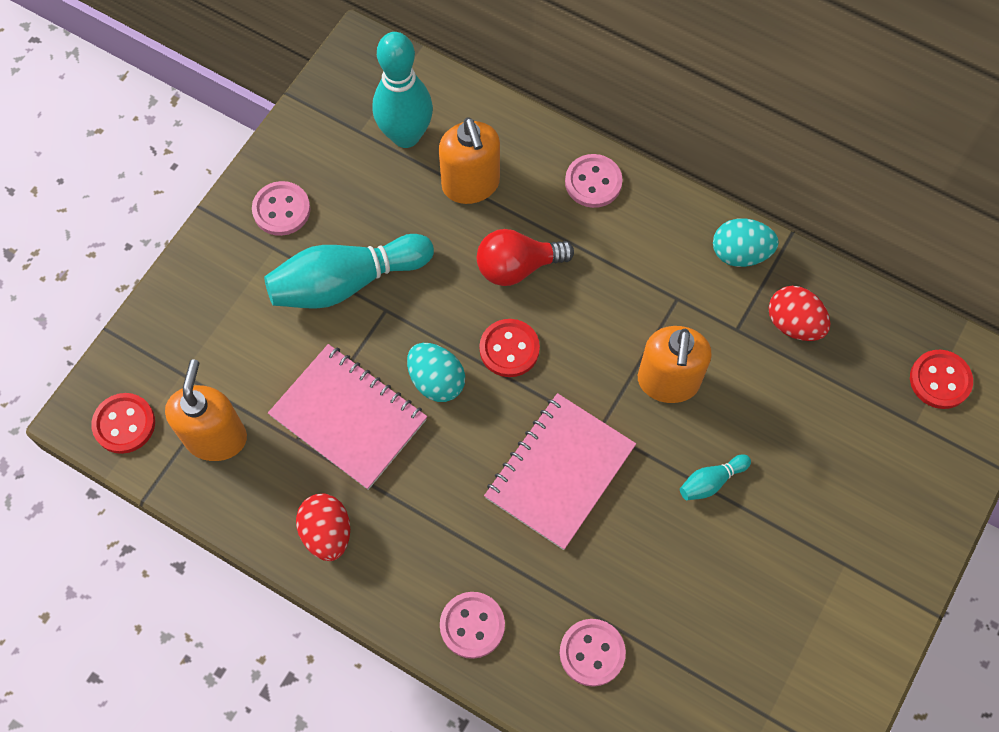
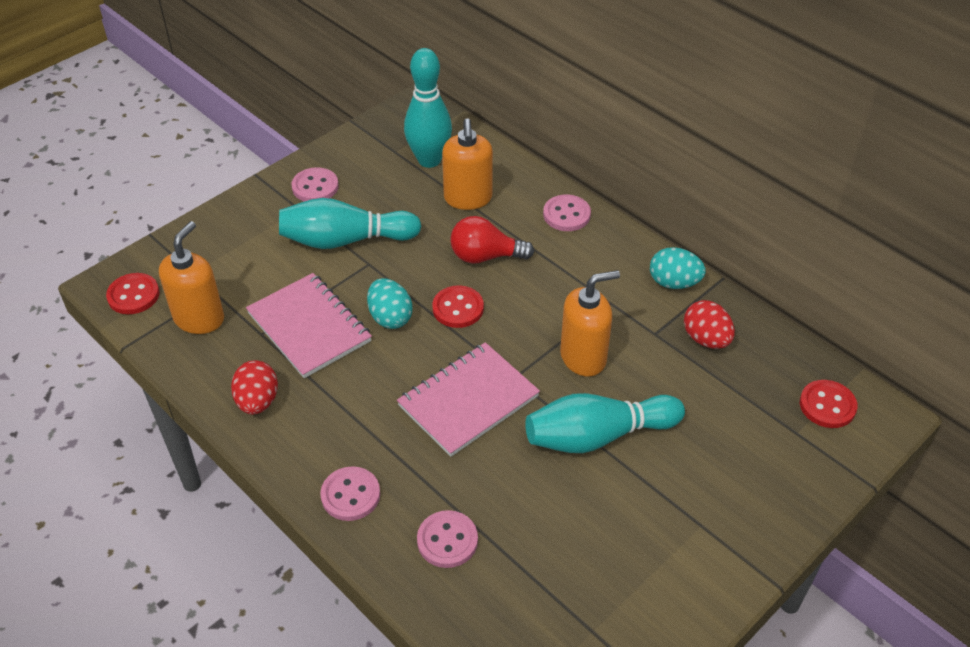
camera: 15 degrees right, 20 degrees down
orange soap dispenser [638,326,712,403] -> orange soap dispenser turned 135 degrees counterclockwise [560,270,620,377]
turquoise bowling pin [680,454,751,500] -> turquoise bowling pin [525,393,685,453], size x2.23

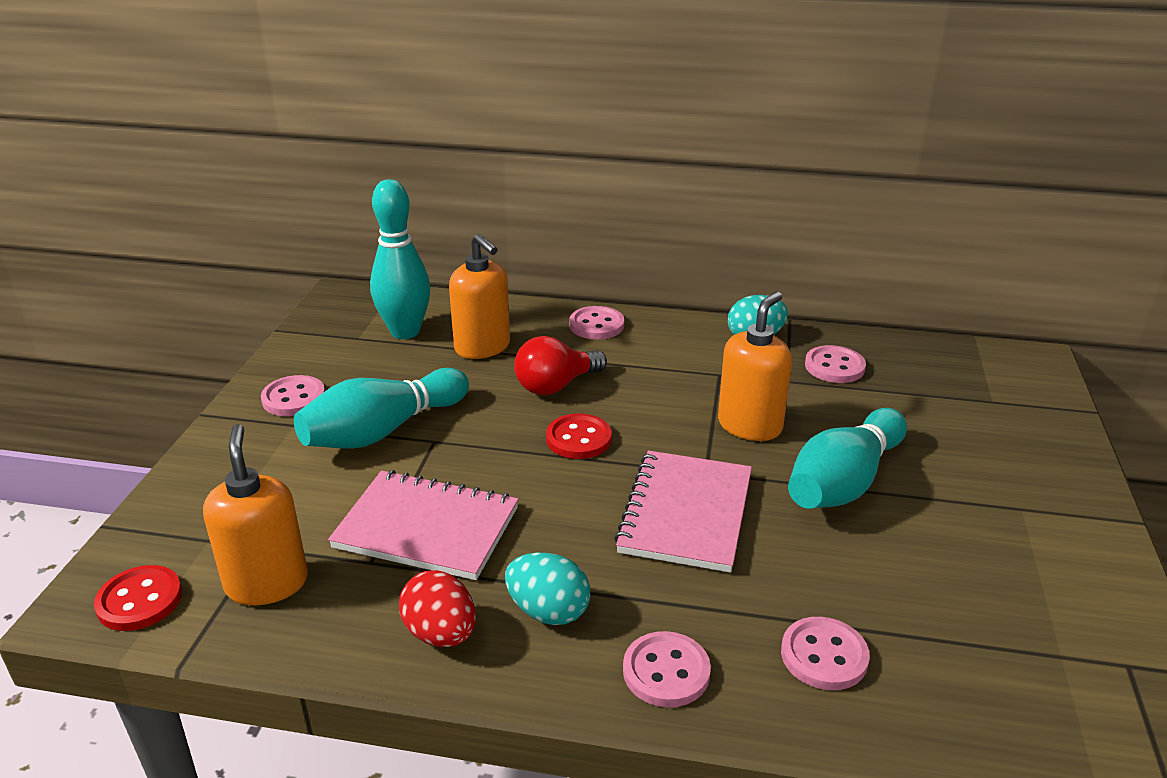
camera: 35 degrees left, 15 degrees down
turquoise egg [367,278,412,329] -> turquoise egg moved to [505,553,590,625]
red egg [684,300,735,349] -> pink button [805,345,866,383]
red button [800,380,858,428] -> none

